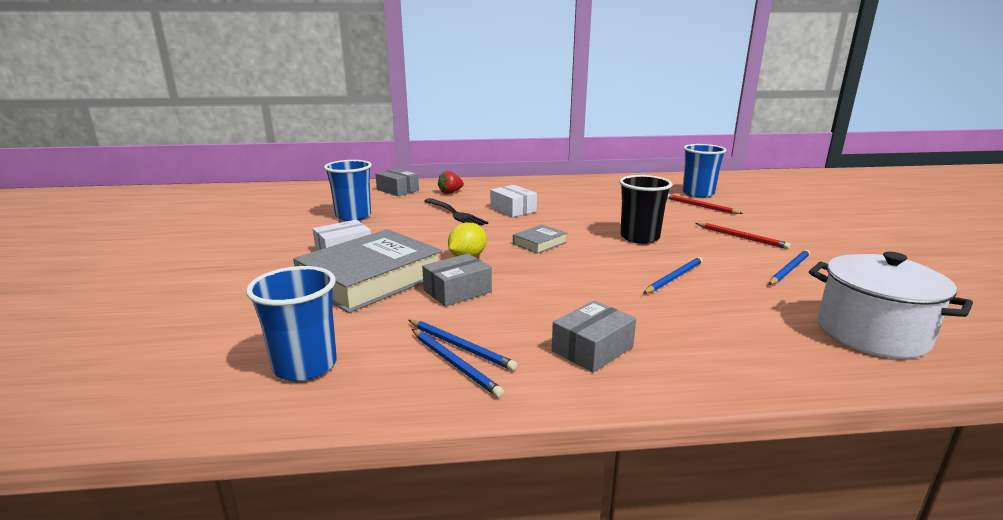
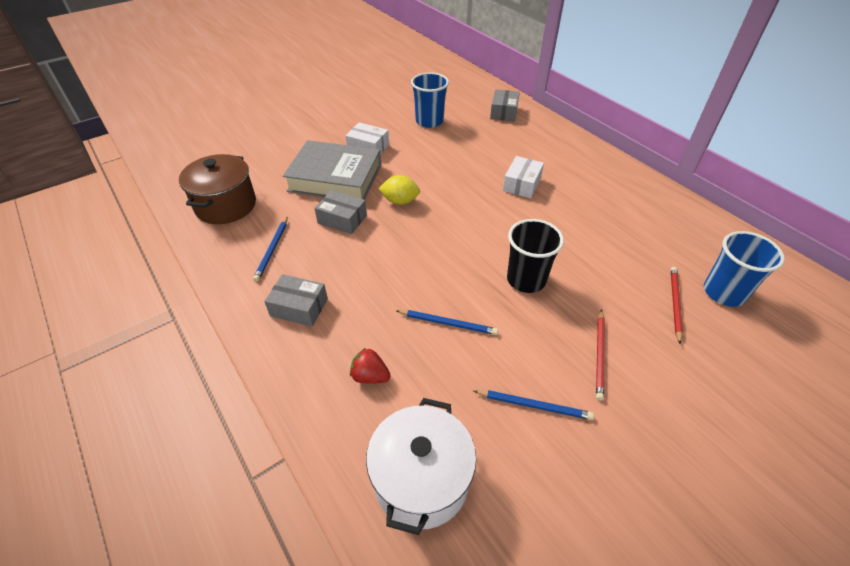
camera: 60 degrees right, 25 degrees up
blue cup [246,266,337,381] -> brown pot [179,154,256,224]
blue pencil [412,329,504,397] -> none
black fork [424,198,488,226] -> none
red strawberry [438,171,464,194] -> red strawberry moved to [350,348,391,384]
grey book [513,225,567,254] -> none

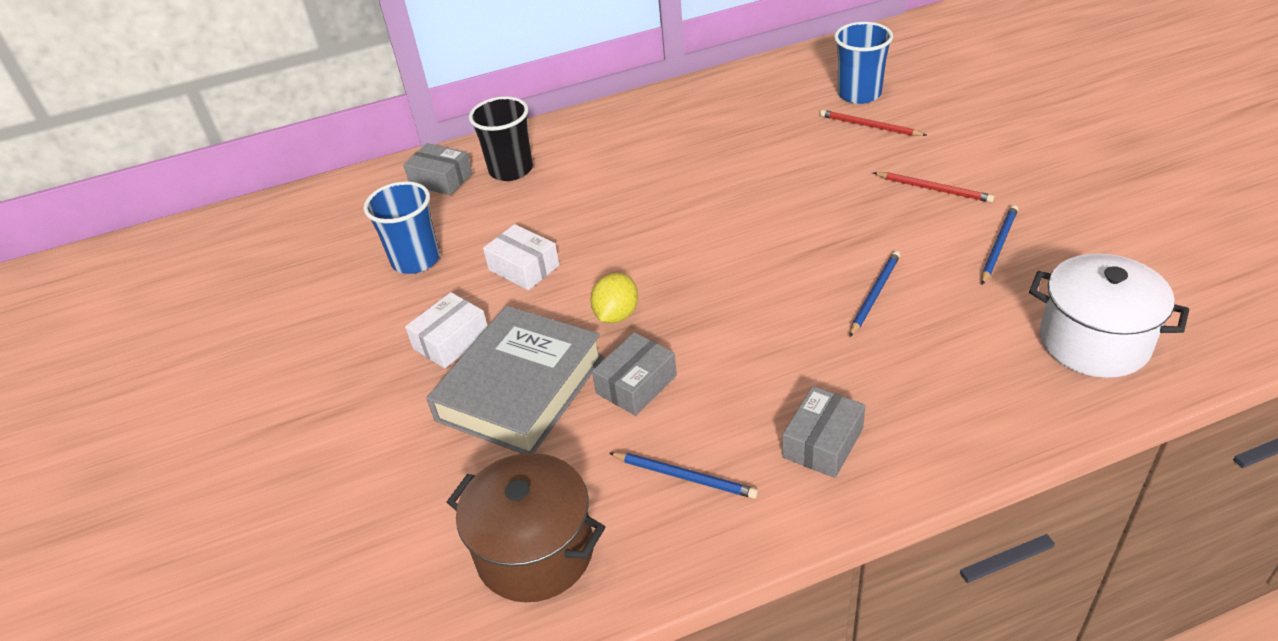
camera: 70 degrees left, 5 degrees down
red strawberry [350,348,391,384] -> none
white box [503,156,544,198] -> white box moved to [483,224,559,290]
black cup [507,219,564,293] -> black cup moved to [469,96,533,181]

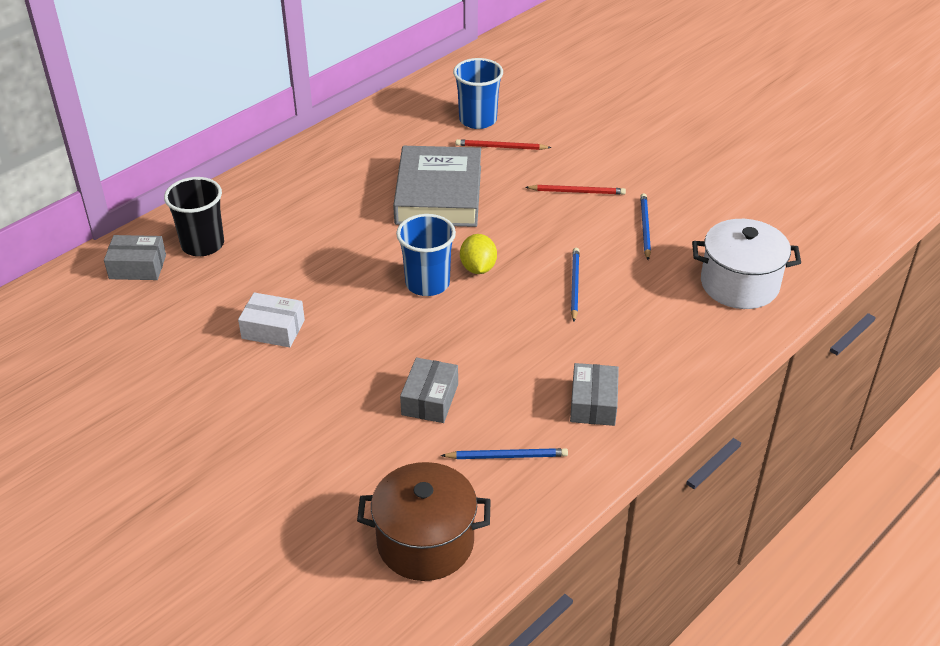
camera: 30 degrees left, 0 degrees up
blue cup [363,181,440,274] -> blue cup moved to [396,214,456,296]
white box [405,292,488,368] -> none
grey book [426,306,604,454] -> grey book moved to [393,146,481,227]
yellow lemon [590,273,638,323] -> yellow lemon moved to [460,234,497,274]

